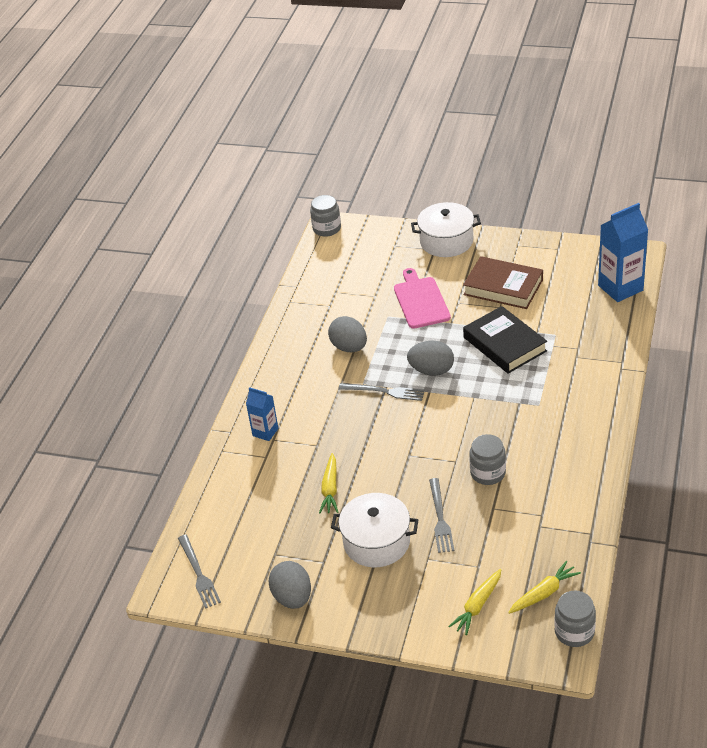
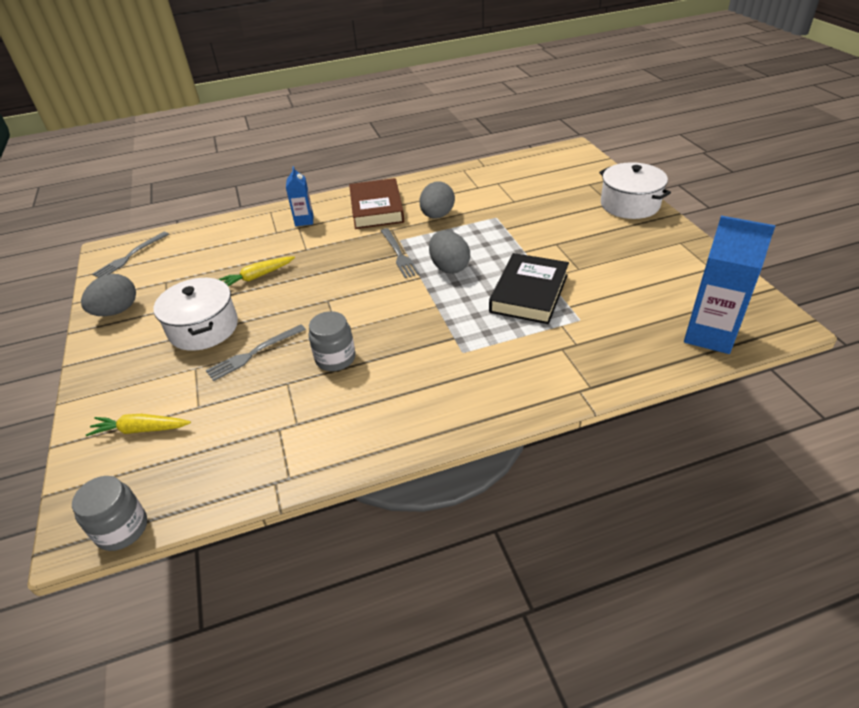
camera: 55 degrees right, 0 degrees up
grey jar [310,195,341,237] -> none
pink cutting board [394,268,451,329] -> none
brown book [463,256,543,309] -> brown book moved to [349,178,404,229]
yellow carrot [508,561,581,614] -> none

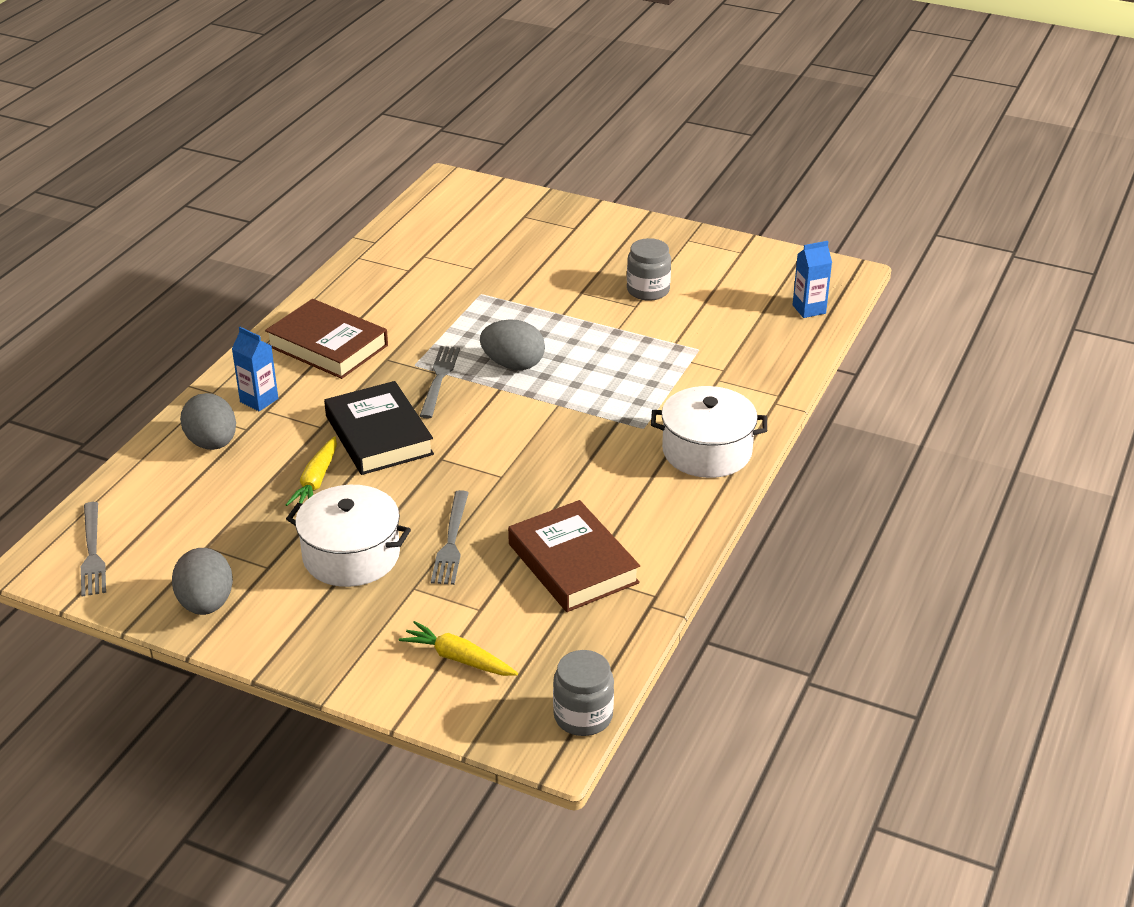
camera: 50 degrees left, 5 degrees down
yellow carrot [86,414,191,436] -> yellow carrot turned 75 degrees clockwise [399,621,518,676]
grey jar [308,311,356,371] -> grey jar moved to [627,238,671,301]
grey fork [381,228,420,278] -> grey fork turned 105 degrees counterclockwise [420,346,460,418]
grey egg [419,181,455,219] -> grey egg moved to [180,393,236,450]
black book [489,253,569,324] -> black book moved to [324,381,434,475]
white pot [599,162,671,219] -> white pot moved to [651,386,767,478]
blue carton [684,216,776,354] -> blue carton [792,241,832,318], size x0.56
none -> brown book [508,500,640,612]

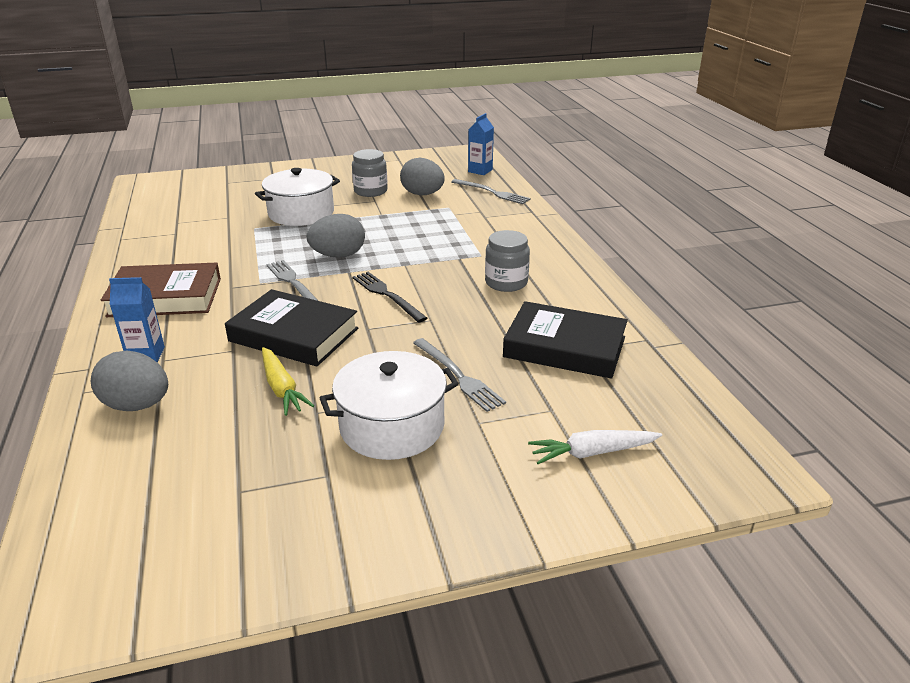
camera: 40 degrees left, 5 degrees down
grey fork [81,502,106,597] -> grey fork moved to [451,179,531,204]
grey egg [172,548,233,615] -> grey egg moved to [400,158,445,196]
yellow carrot [399,621,518,676] -> white carrot [528,430,662,464]
brown book [508,500,640,612] -> black book [503,301,628,379]
grey jar [553,650,614,736] -> grey jar moved to [485,230,530,292]
white pot [651,386,767,478] -> white pot moved to [255,168,340,226]
none -> black fork [352,272,427,323]

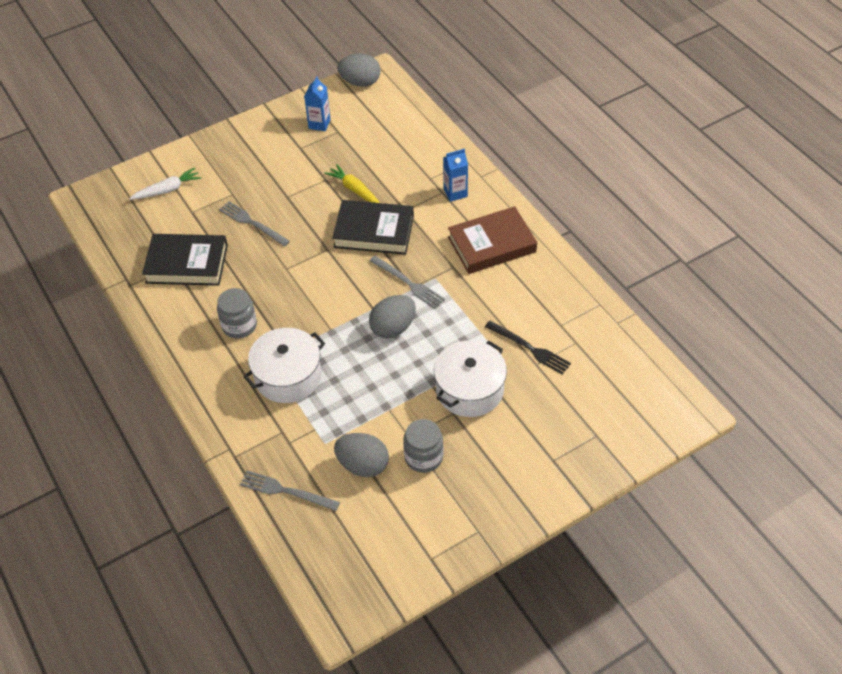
camera: 165 degrees right, 20 degrees up
grey egg [91,350,168,411] -> grey egg moved to [337,53,380,87]
white pot [320,351,459,460] -> white pot moved to [243,328,325,403]
black fork [352,272,427,323] -> black fork moved to [485,321,571,375]
blue carton [468,113,494,175] -> blue carton moved to [304,76,331,131]

